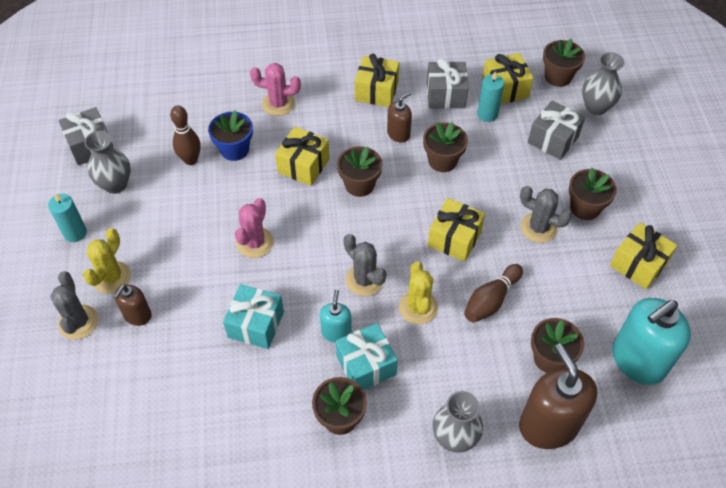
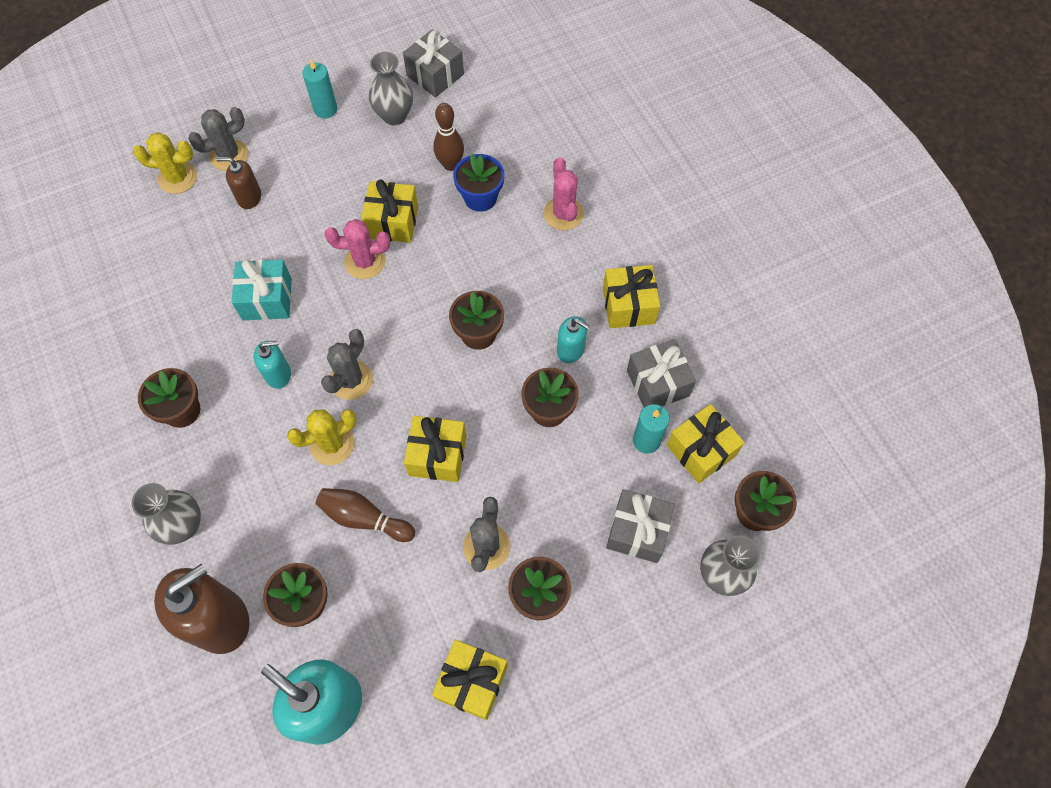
camera: 70 degrees right, 10 degrees up
yellow cactus [83,228,131,294] -> yellow cactus moved to [133,132,197,194]
yellow gift [275,127,330,186] -> yellow gift moved to [361,180,418,243]
turquoise gift [336,323,398,390] -> none
brown soap dispenser [387,92,412,143] -> turquoise soap dispenser [557,316,590,363]

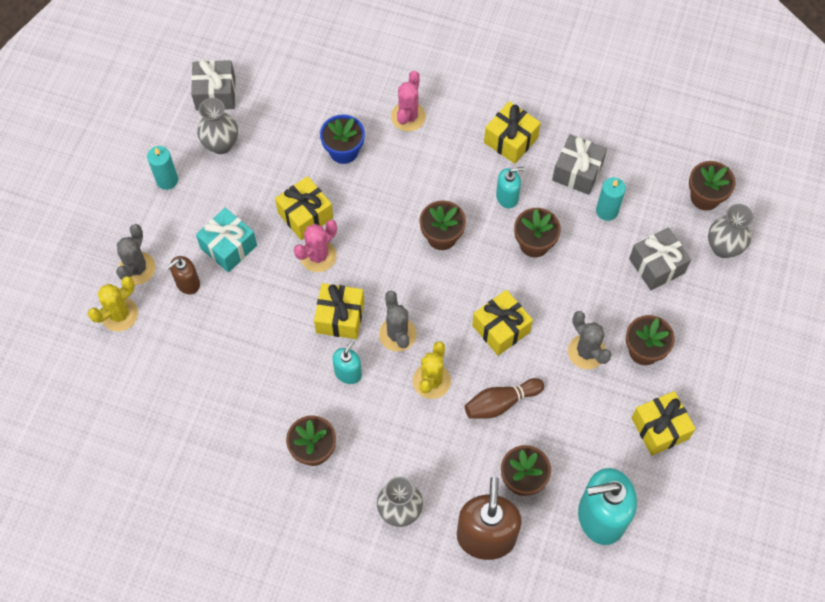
camera: 45 degrees left, 0 degrees up
turquoise gift [232,259,292,320] -> turquoise gift moved to [196,208,257,272]
brown bowling pin [433,103,464,171] -> none
pink cactus [544,157,584,230] -> pink cactus turned 75 degrees clockwise [391,71,426,131]
yellow gift [667,404,745,483] -> yellow gift moved to [314,283,364,339]

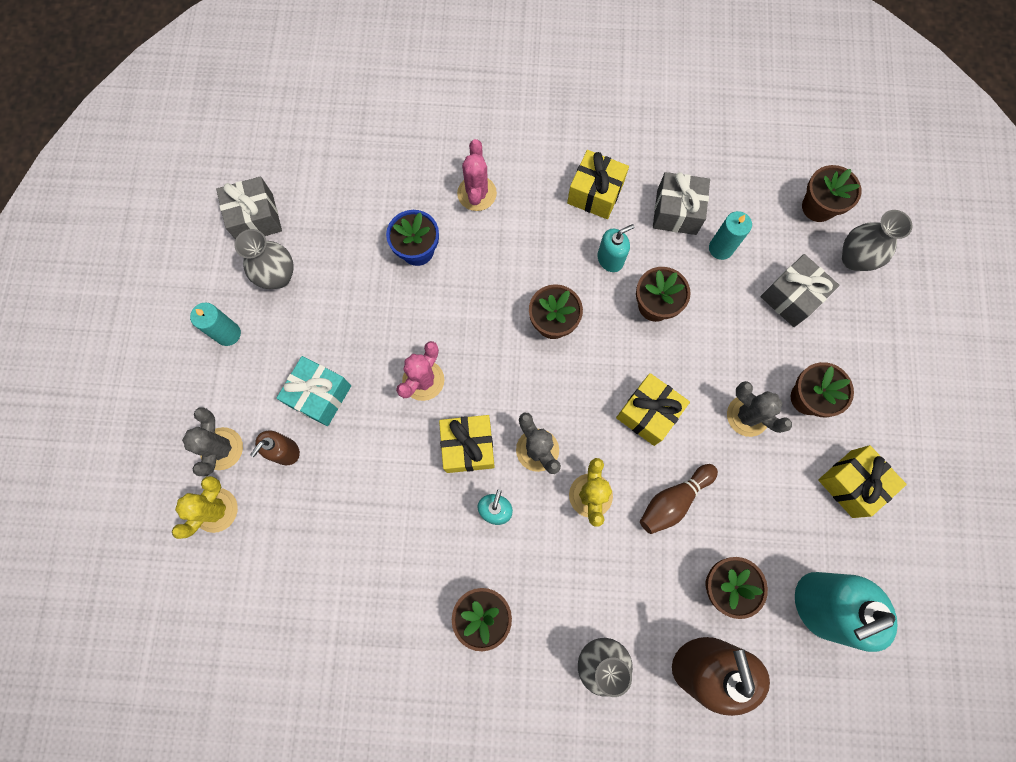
camera: 15 degrees left, 10 degrees up
yellow gift [275,176,333,240] -> none

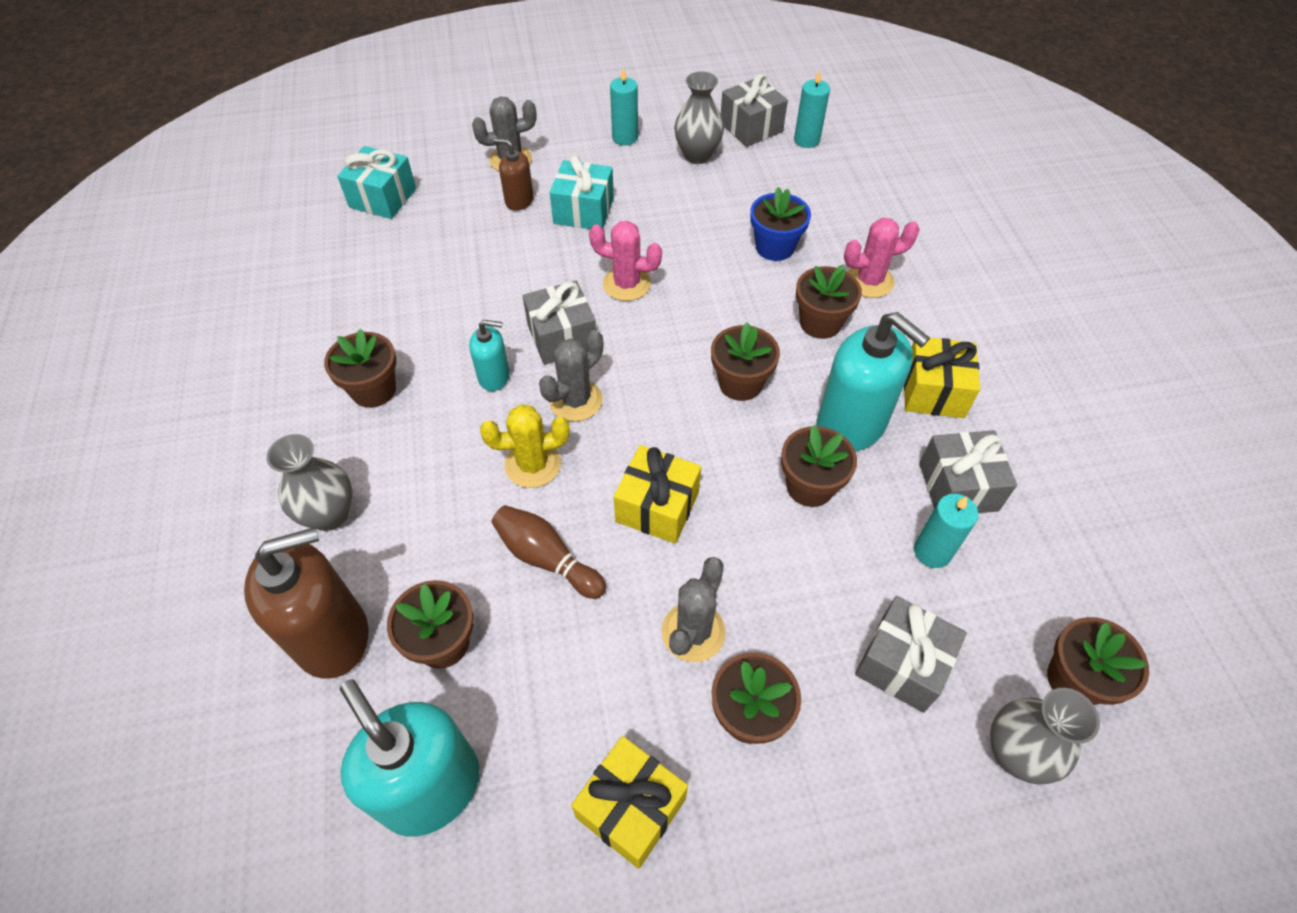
camera: 75 degrees right, 20 degrees down
yellow cactus [172,476,238,539] -> none
yellow gift [439,415,495,473] -> grey gift [523,280,596,365]
turquoise soap dispenser [597,224,635,272] -> turquoise soap dispenser [817,312,930,452], size x1.93
none -> turquoise gift [337,146,416,219]
none -> turquoise candle [794,70,830,148]
none -> brown flower pot [796,265,862,339]

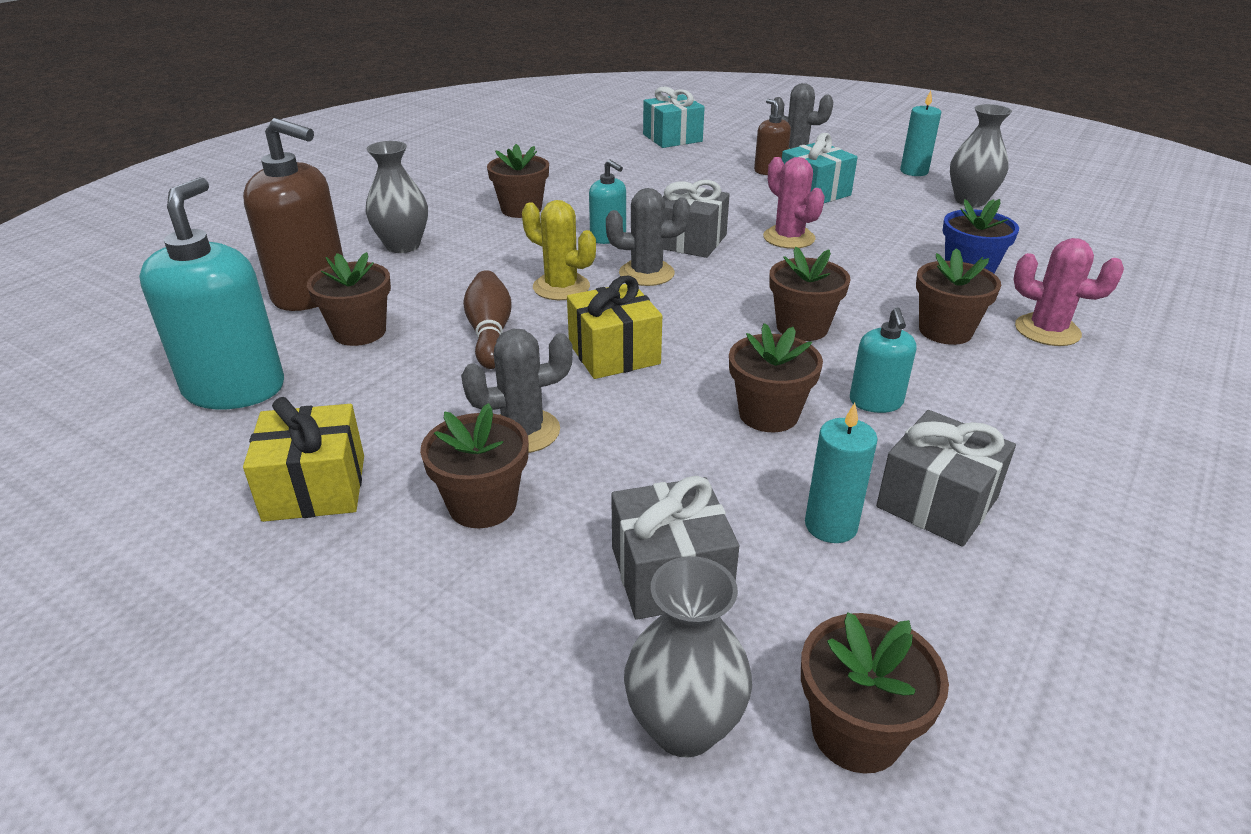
camera: 45 degrees right, 20 degrees down
grey gift [721,74,788,147] -> none
turquoise candle [794,70,830,148] -> none
turquoise soap dispenser [817,312,930,452] -> turquoise soap dispenser [850,308,916,413], size x0.52
yellow gift [904,338,980,418] -> none

